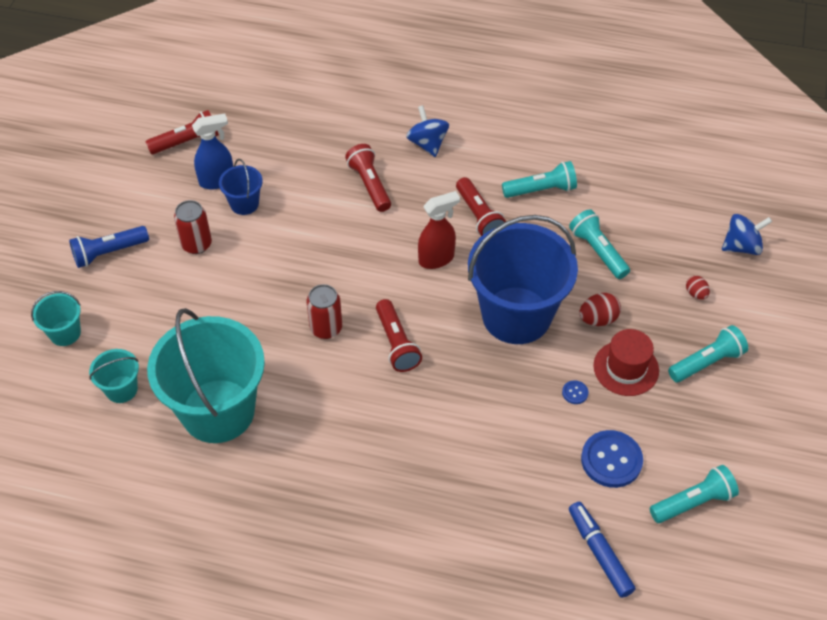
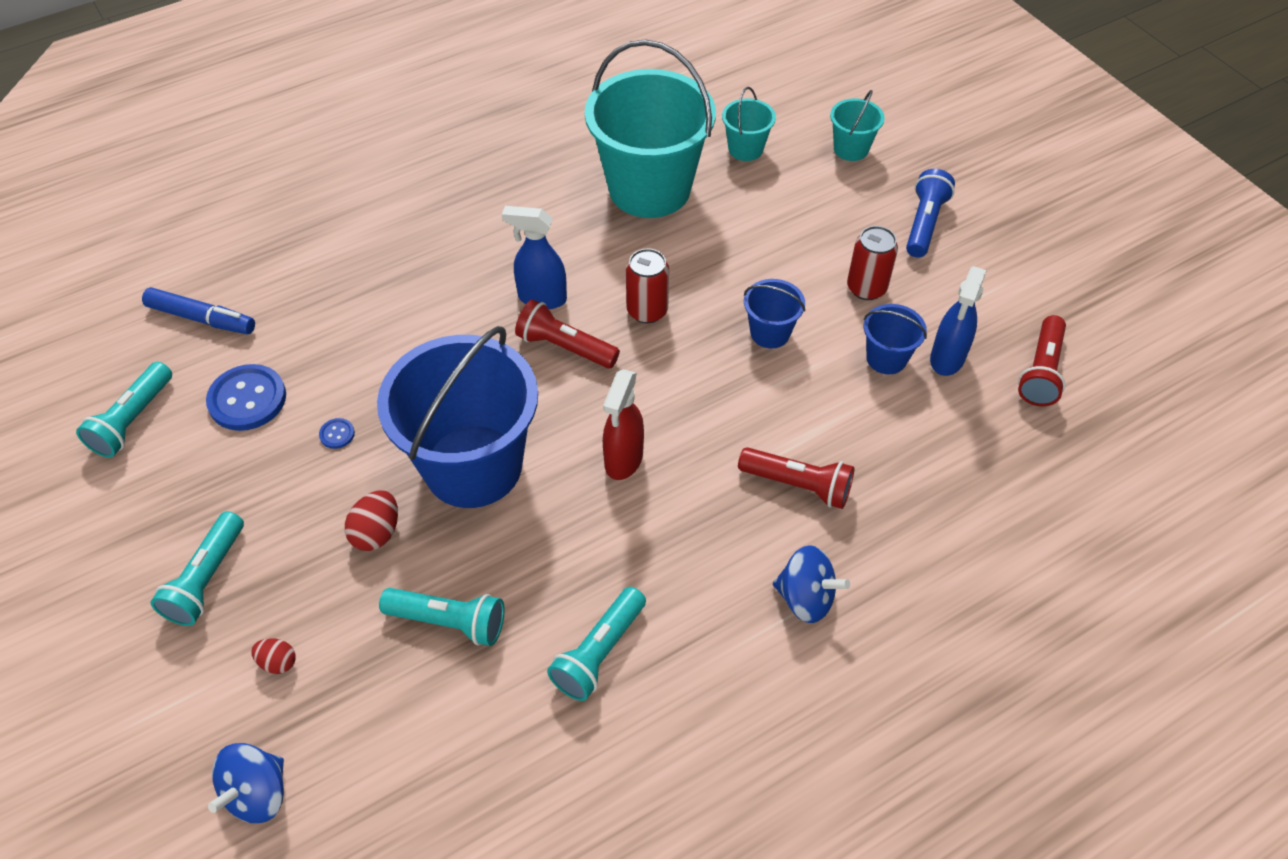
camera: 135 degrees right, 0 degrees up
red flashlight [456,177,506,236] -> none
red hat [593,329,659,396] -> none
none -> blue spray bottle [502,206,567,309]
none -> blue bucket [744,279,805,348]

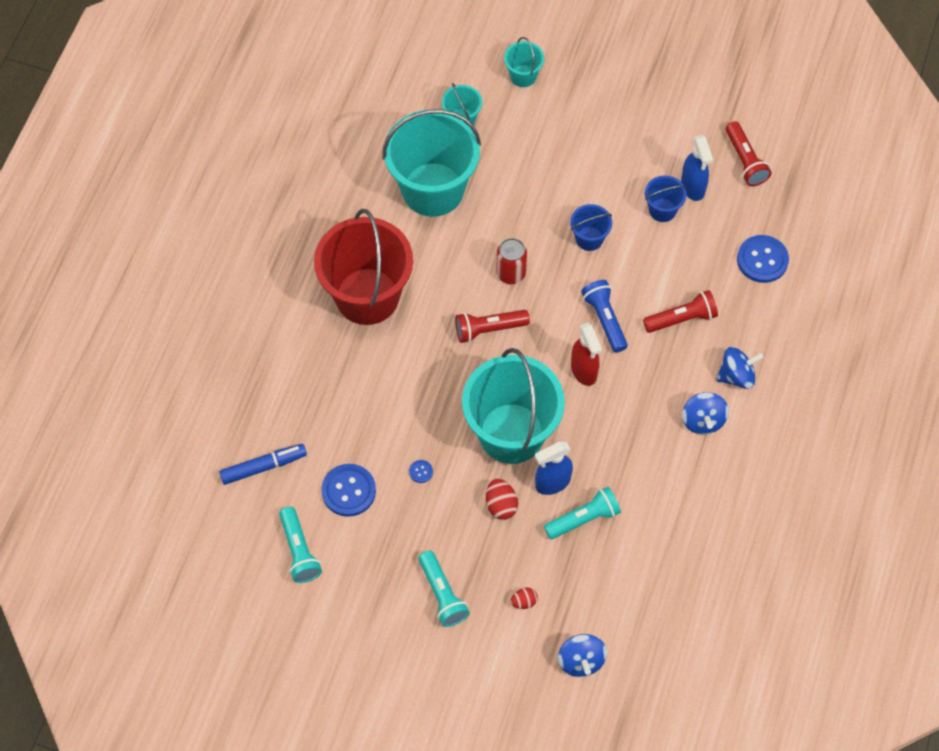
camera: 40 degrees left, 10 degrees up
blue bucket [377,326,538,508] -> turquoise bucket [462,348,565,464]
blue spray bottle [502,206,567,309] -> blue spray bottle moved to [535,441,573,495]
turquoise flashlight [547,587,646,701] -> none
red can [847,226,898,300] -> none
blue flashlight [906,169,955,258] -> blue flashlight moved to [581,280,628,353]
none -> red bucket [314,209,413,325]
none -> blue spinning top [682,392,729,434]
none -> blue button [737,235,789,283]

